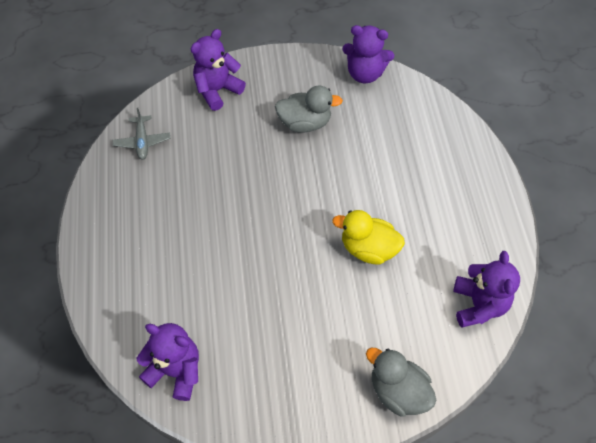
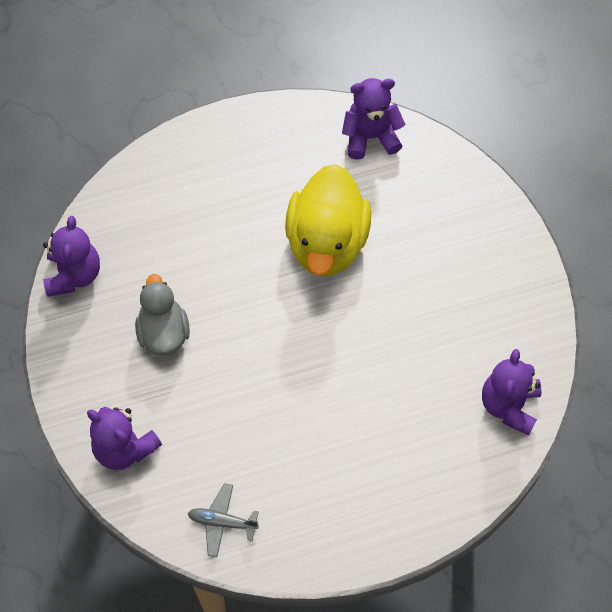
camera: 100 degrees left, 5 degrees up
grey plane [113,108,170,160] -> grey plane turned 150 degrees counterclockwise [188,483,259,557]
yellow duck [332,210,405,265] -> yellow duck [285,164,371,276], size x1.63
grey duck [366,348,436,417] -> none

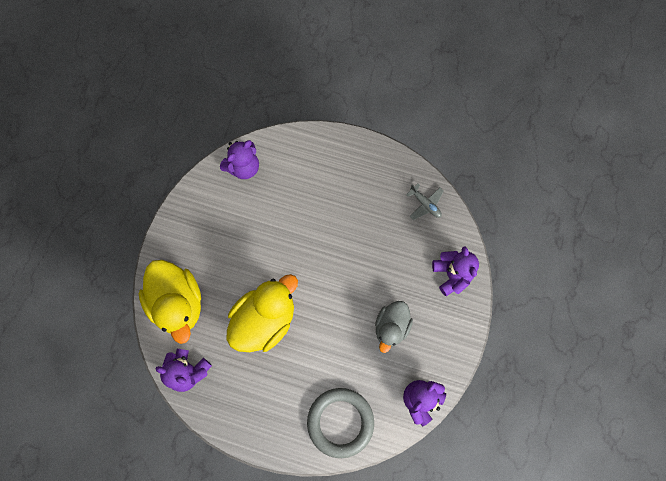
camera: 145 degrees left, 10 degrees up
none -> yellow duck [139,260,201,344]
none -> grey ring [307,388,374,458]

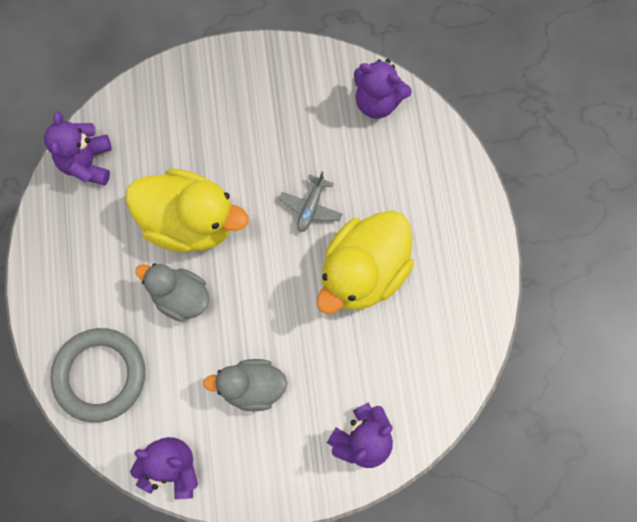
camera: 65 degrees right, 0 degrees up
yellow duck [139,260,201,344] -> yellow duck moved to [317,210,414,314]
grey plane [406,184,444,220] -> grey plane moved to [279,172,342,232]
none -> grey duck [135,263,210,322]

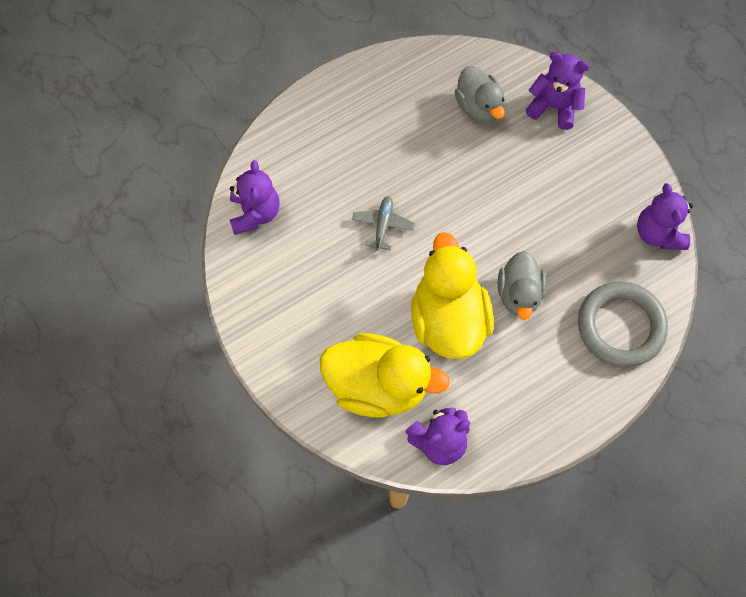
camera: 115 degrees left, 5 degrees down
grey duck [203,359,287,411] -> grey duck moved to [455,66,505,123]
grey plane [279,172,342,232] -> grey plane turned 75 degrees counterclockwise [352,196,415,251]
yellow duck [317,210,414,314] -> yellow duck moved to [320,333,450,418]

